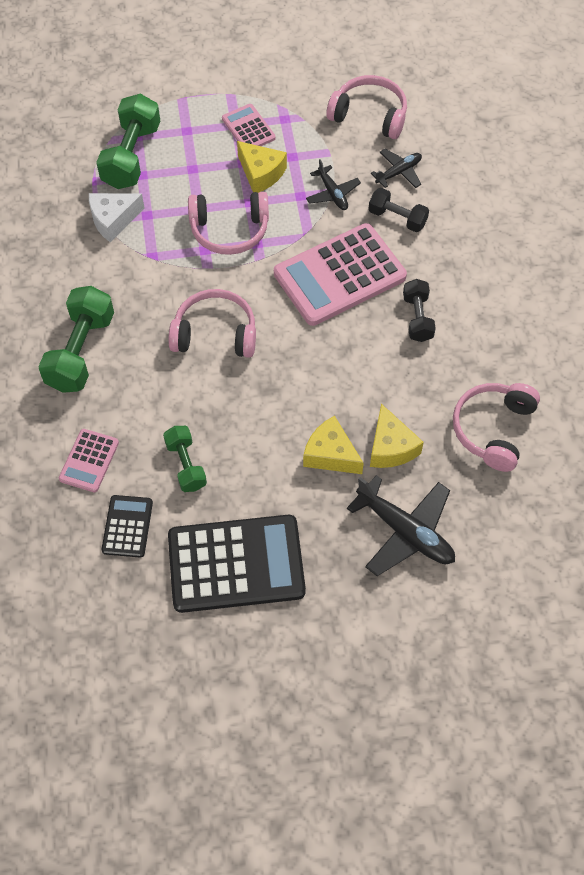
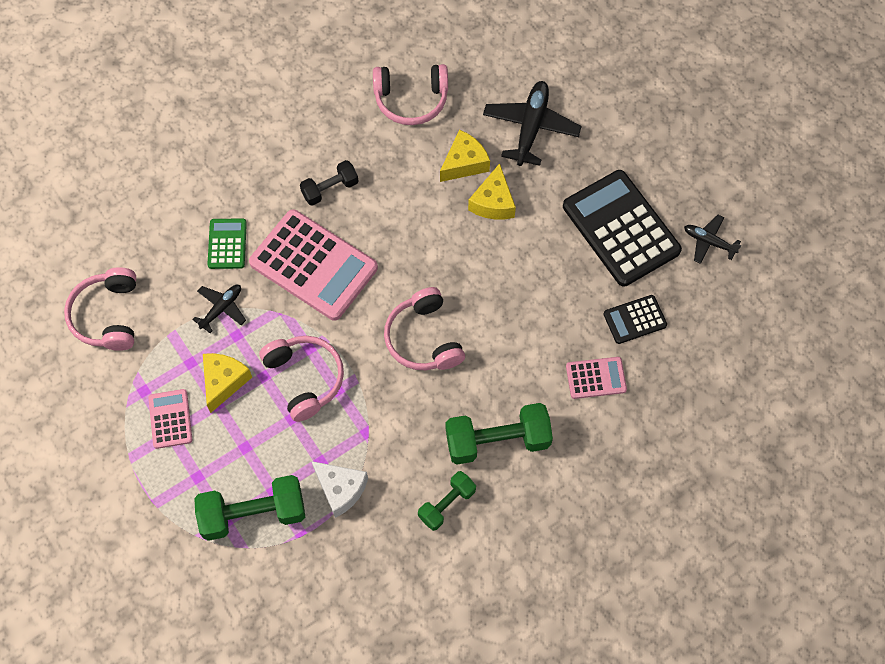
camera: 115 degrees left, 5 degrees up
green dumbbell [163,426,207,492] -> green dumbbell moved to [418,471,476,531]
pink calculator [222,104,276,146] -> pink calculator turned 135 degrees clockwise [148,389,192,449]
black dumbbell [368,188,429,232] -> green calculator [207,218,247,269]
black plane [371,149,422,188] -> black plane moved to [684,215,741,264]

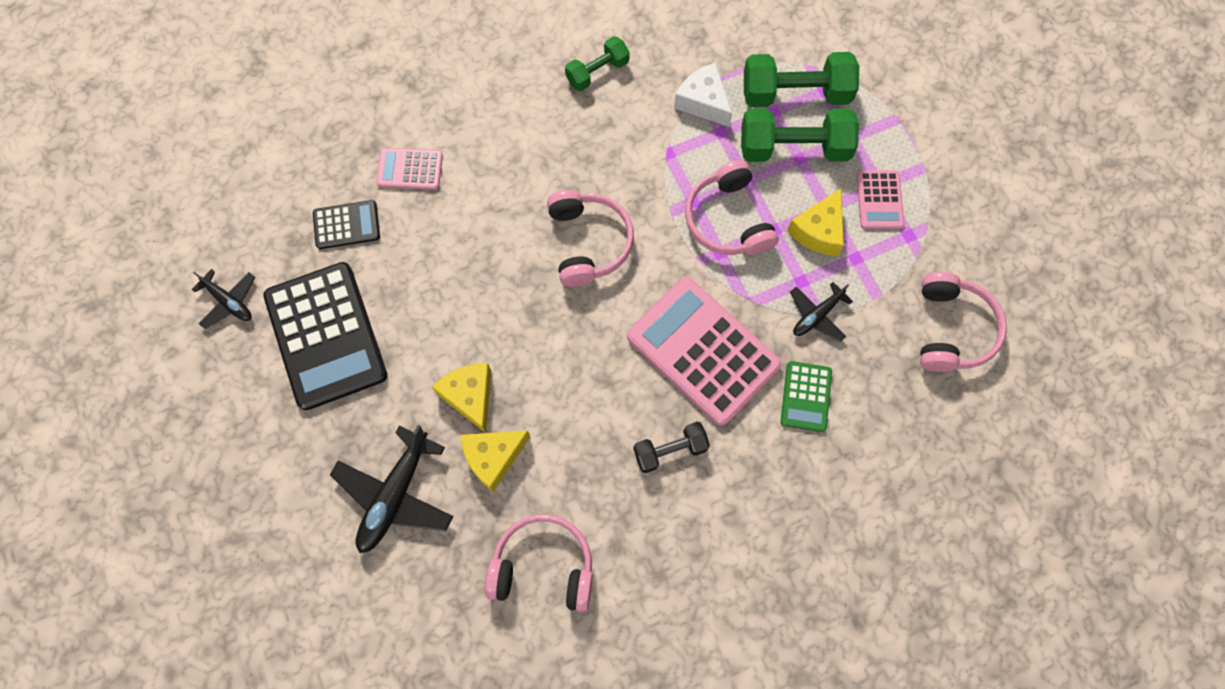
camera: 170 degrees left, 5 degrees up
green dumbbell [446,403,553,464] -> green dumbbell moved to [741,108,859,162]
yellow cheese [468,163,516,220] -> yellow cheese turned 45 degrees counterclockwise [432,363,491,433]

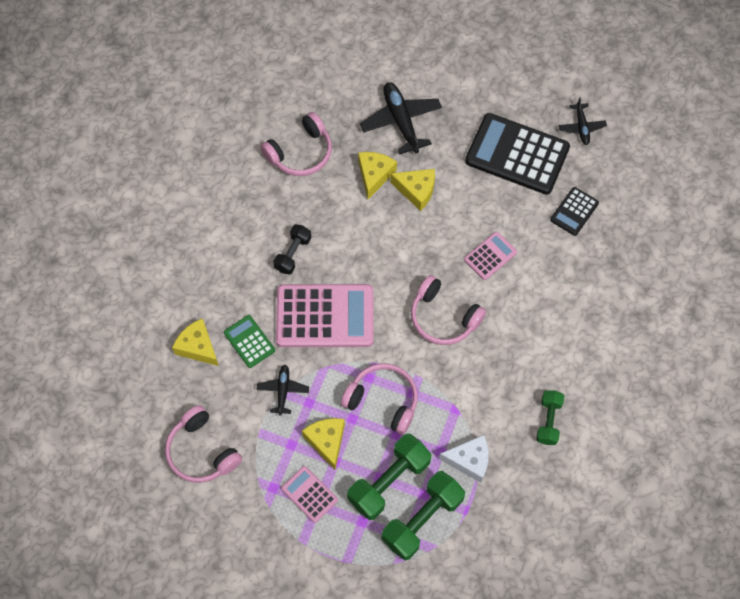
camera: 135 degrees right, 5 degrees down
black plane [192,269,255,329] -> black plane turned 90 degrees counterclockwise [559,97,607,145]
pink calculator [376,148,443,190] -> pink calculator moved to [464,232,517,280]
none -> yellow cheese [172,318,219,366]

